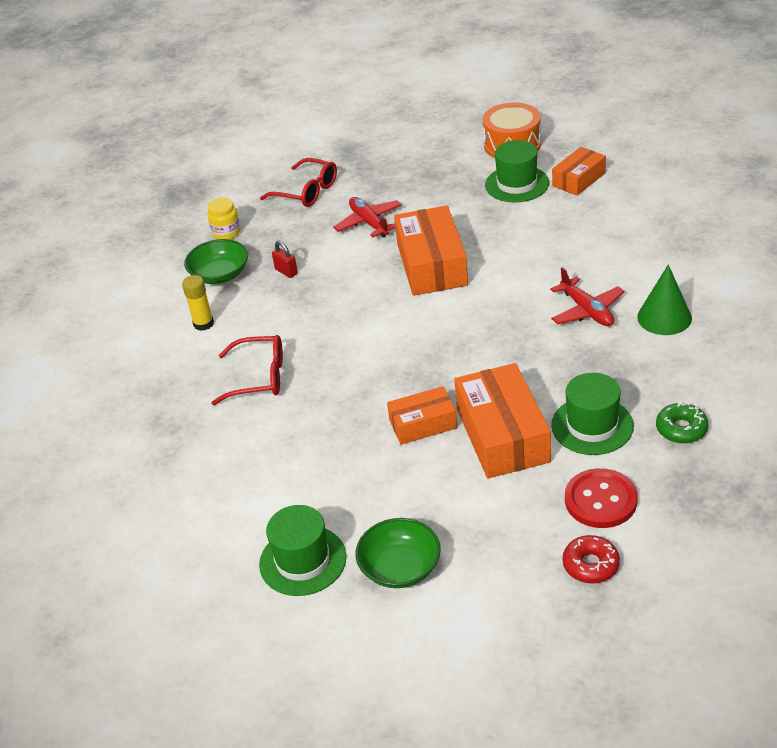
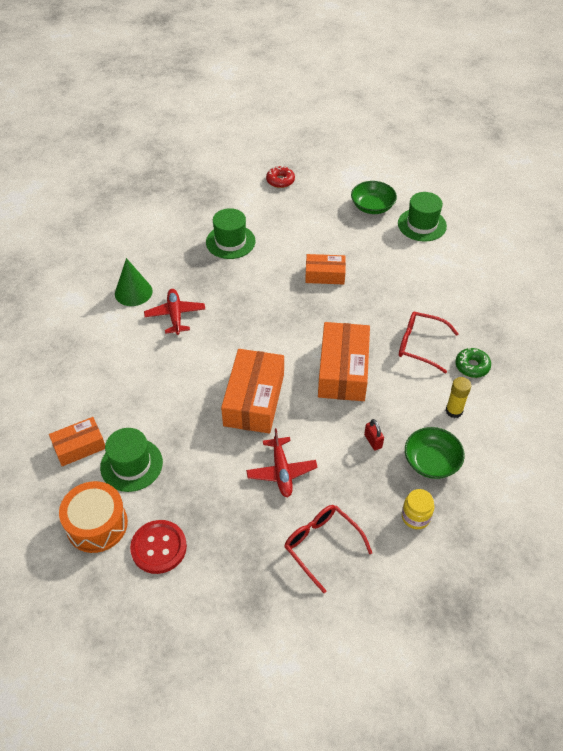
camera: 165 degrees left, 10 degrees up
orange box [454,363,551,478] -> orange box moved to [318,322,370,401]
red button [565,468,638,528] -> red button moved to [130,520,187,574]
green donut [656,402,709,444] -> green donut moved to [455,348,491,378]

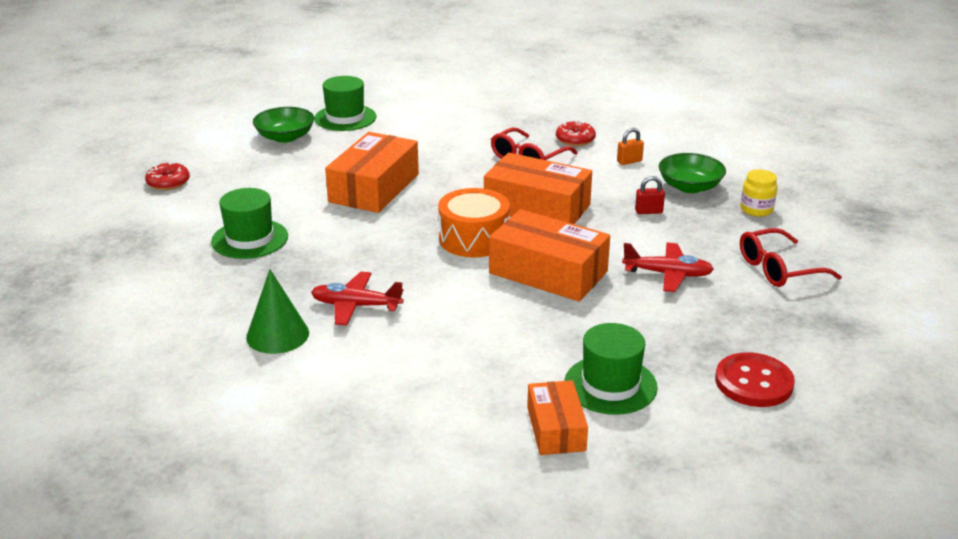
camera: 70 degrees left, 20 degrees down
orange drum [59,481,128,553] -> orange drum moved to [438,188,510,258]
orange box [305,254,346,285] -> orange box [325,132,419,213], size x1.69
yellow glue stick [445,377,471,418] -> orange padlock [617,128,644,165]
green donut [455,348,491,378] -> red donut [556,121,596,146]

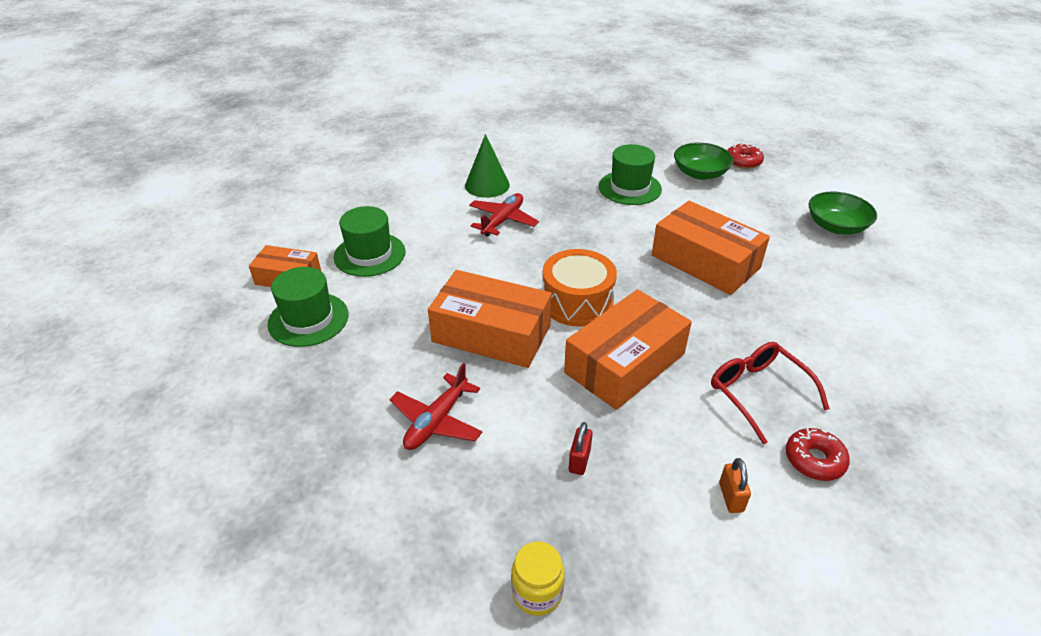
camera: 110 degrees right, 10 degrees up
green hat [314,76,377,131] -> green hat moved to [334,206,406,277]
orange box [489,209,610,302] -> orange box turned 60 degrees clockwise [428,270,552,368]
green bowl [659,153,726,193] -> green bowl moved to [674,143,734,180]
red button [715,352,795,407] -> none
red glasses [740,228,842,287] -> none

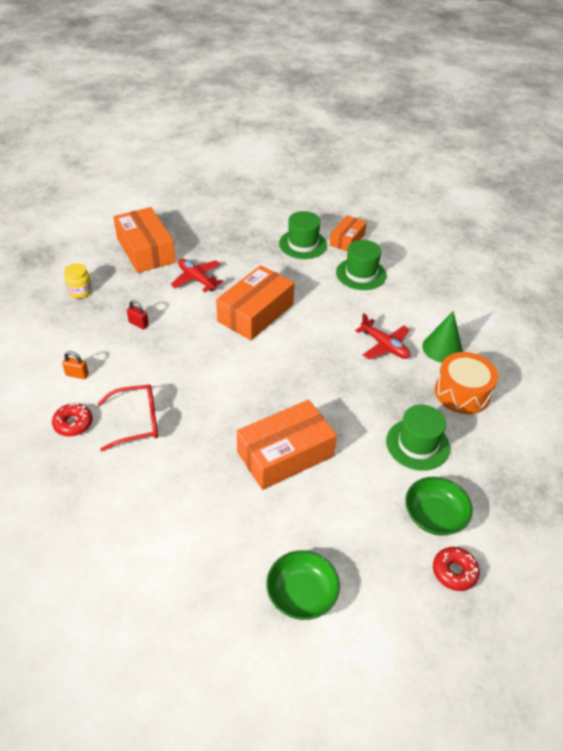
camera: 105 degrees right, 5 degrees up
orange drum [542,249,617,327] -> orange drum moved to [435,352,498,414]
orange box [564,289,692,410] -> orange box moved to [113,207,176,273]

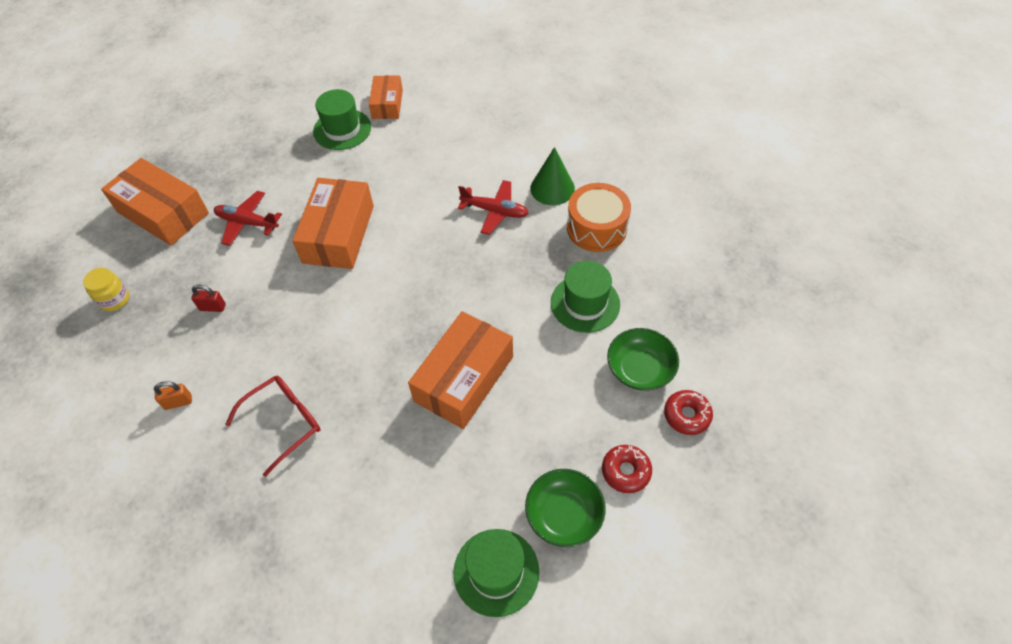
camera: 25 degrees left, 10 degrees up
red donut [52,403,93,436] -> red donut moved to [602,445,652,493]
green hat [336,240,386,290] -> green hat moved to [453,529,539,617]

